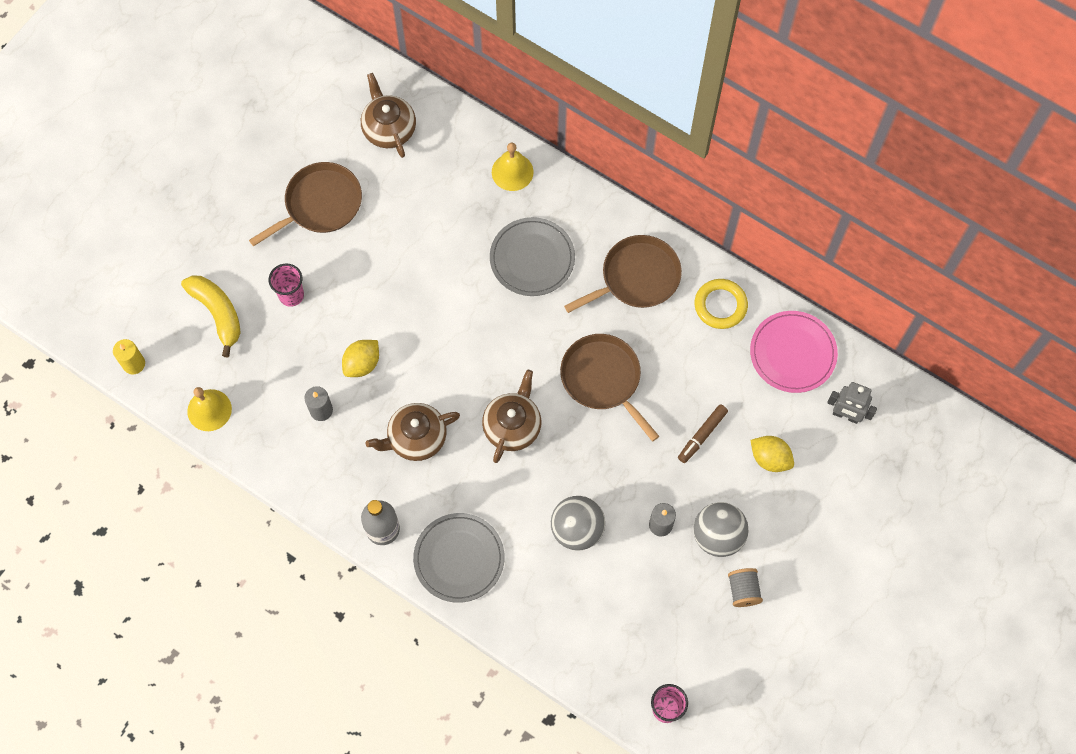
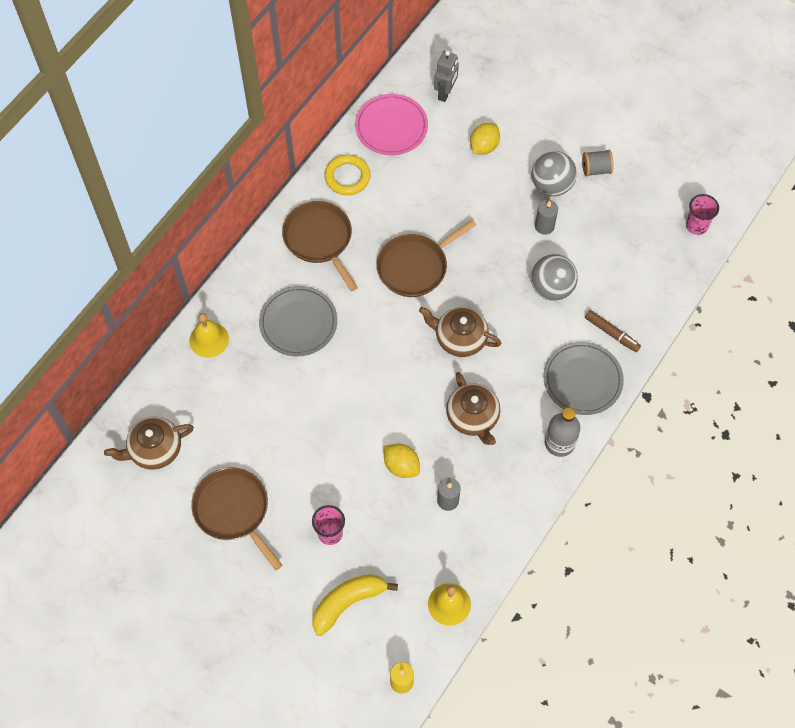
camera: 90 degrees left, 5 degrees down
brown marker [678,404,728,463] -> brown marker moved to [585,310,641,352]

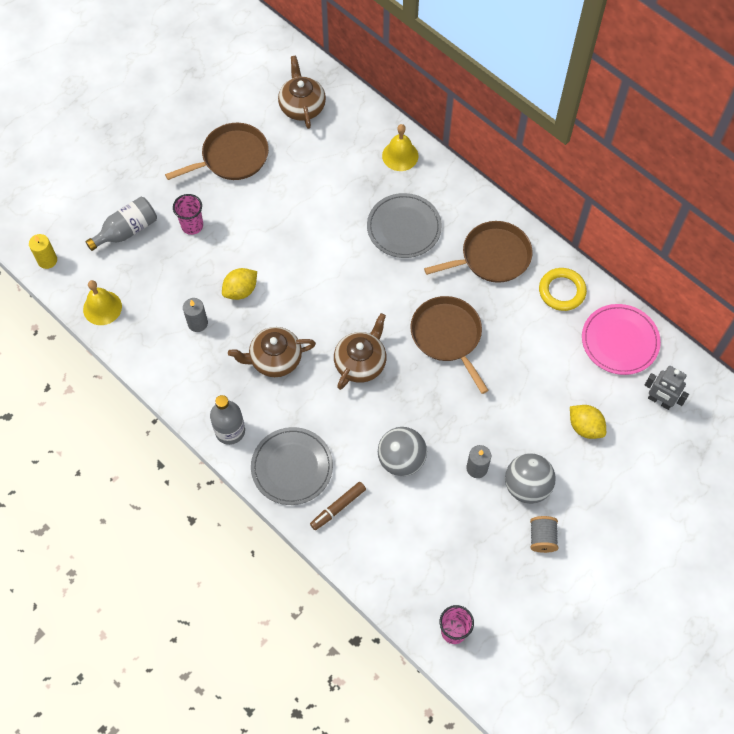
camera: 100 degrees right, 0 degrees up
yellow banana [312,574,398,636] -> grey bottle [85,197,157,251]

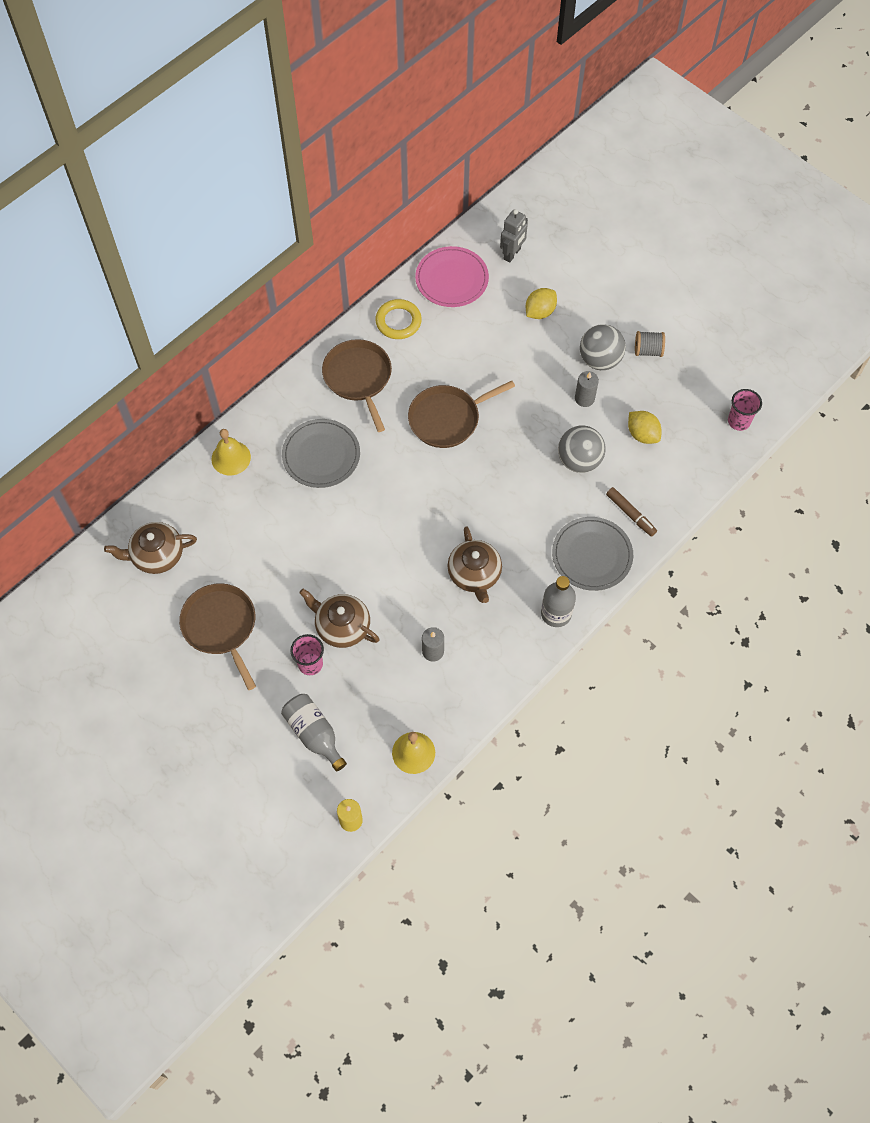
camera: 90 degrees left, 0 degrees up
yellow lemon [222,268,257,300] -> yellow lemon moved to [628,411,662,444]
brown teapot [334,313,387,390] -> brown teapot moved to [299,589,379,648]

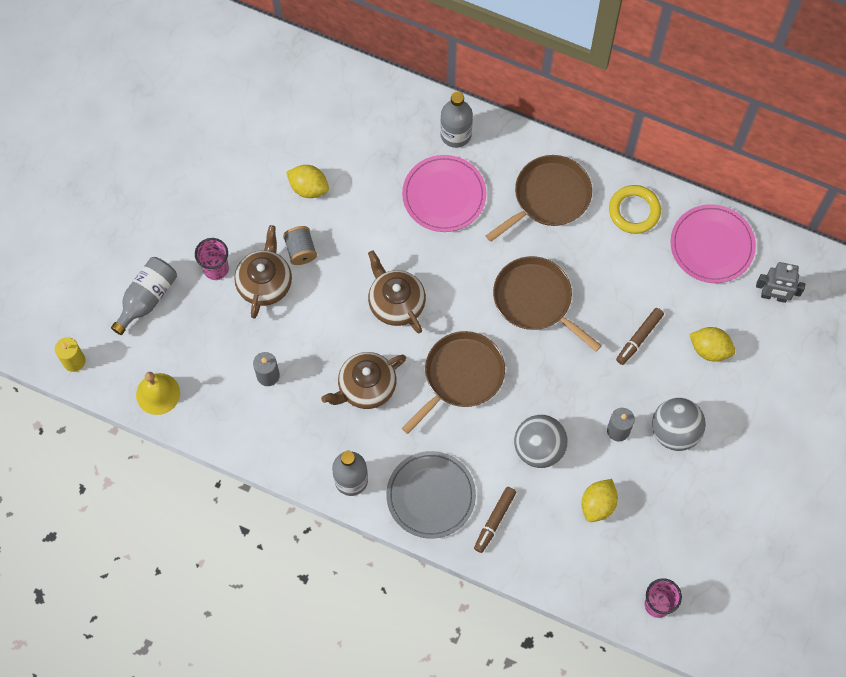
camera: 70 degrees right, 5 degrees up
brown teapot [104,522,197,574] -> brown teapot moved to [368,250,426,333]
brown pan [179,583,256,690] -> brown pan moved to [402,331,505,434]
yellow bell [212,429,251,475] -> none
grey plate [282,419,360,488] -> pink plate [402,155,486,232]
grey spool [635,331,665,357] -> grey spool moved to [283,226,317,265]
none -> yellow lemon [286,165,329,198]
none -> grey bottle [440,92,473,148]
none -> brown marker [616,308,664,365]

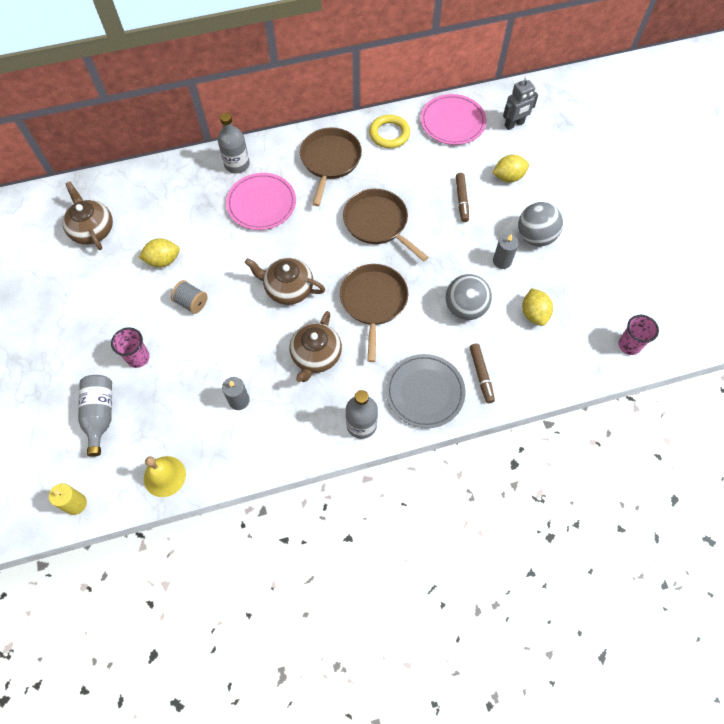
camera: 40 degrees left, 5 degrees down
brown teapot [234,225,292,319] -> brown teapot moved to [63,182,113,250]
brown pan [493,256,602,351] -> brown pan turned 45 degrees clockwise [343,189,428,261]

